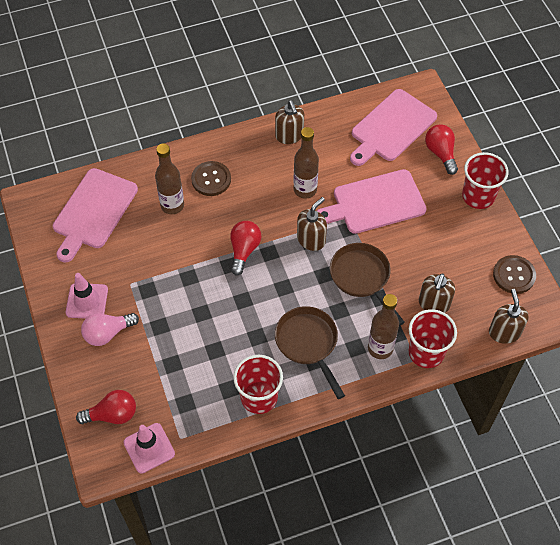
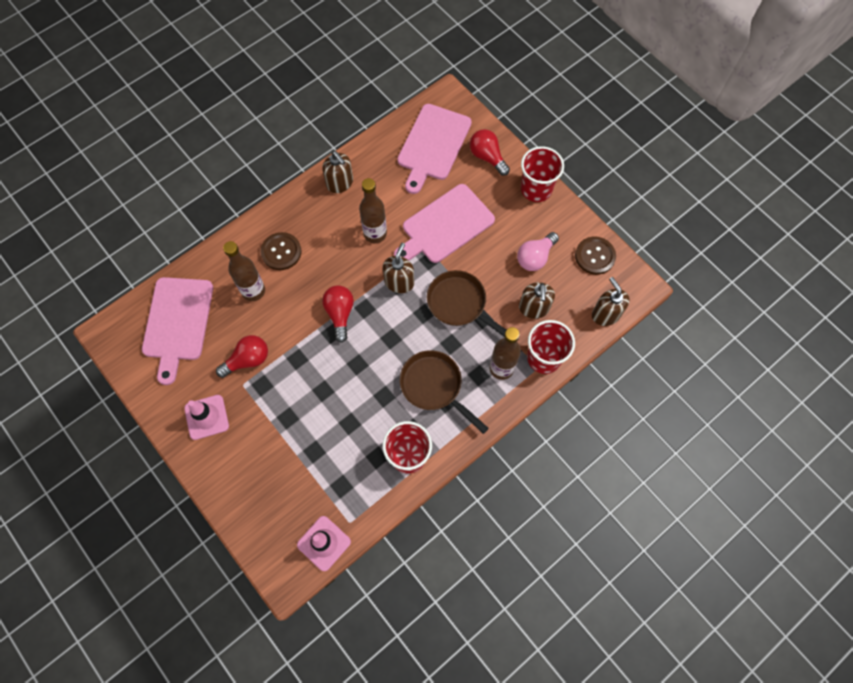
camera: 20 degrees left, 10 degrees up
red light bulb [76,390,136,424] -> red light bulb moved to [216,335,268,378]
pink light bulb [81,313,139,346] -> pink light bulb moved to [517,232,559,271]

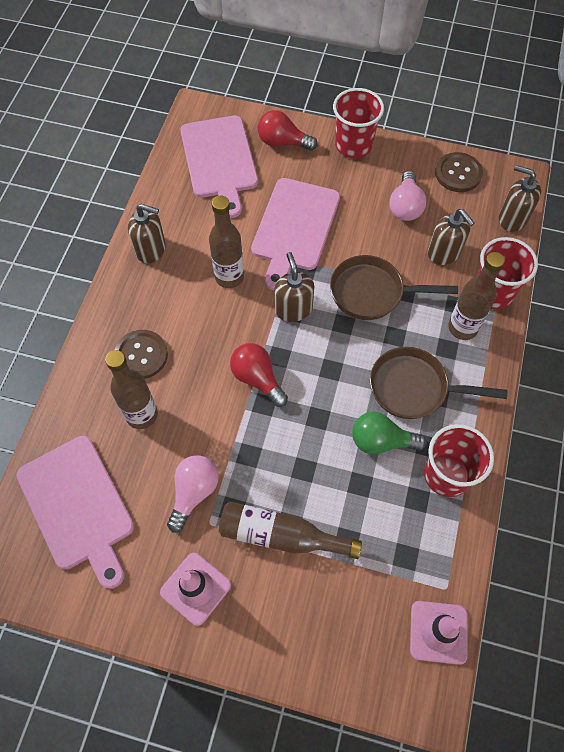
camera: 35 degrees left, 5 degrees down
red light bulb [216,335,268,378] -> pink light bulb [167,455,219,532]
none -> brown bottle [219,502,362,559]
none -> green light bulb [352,412,427,454]

